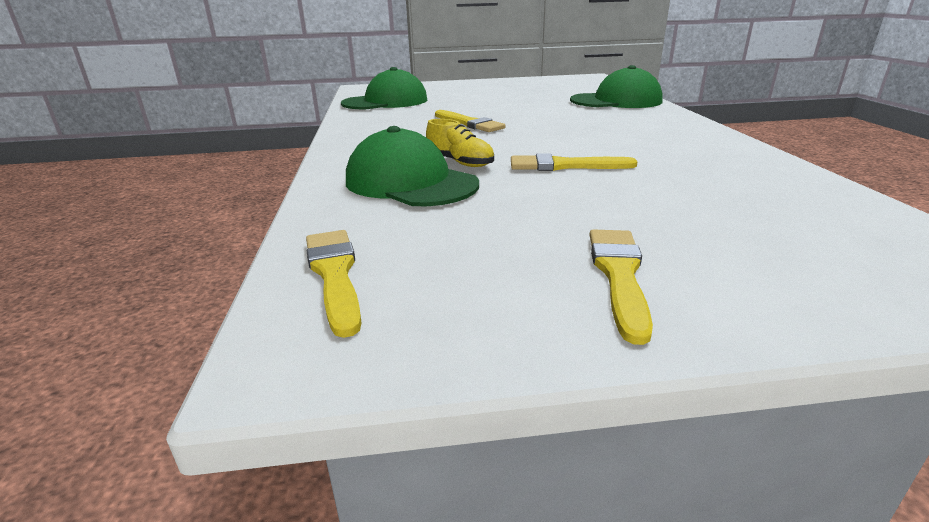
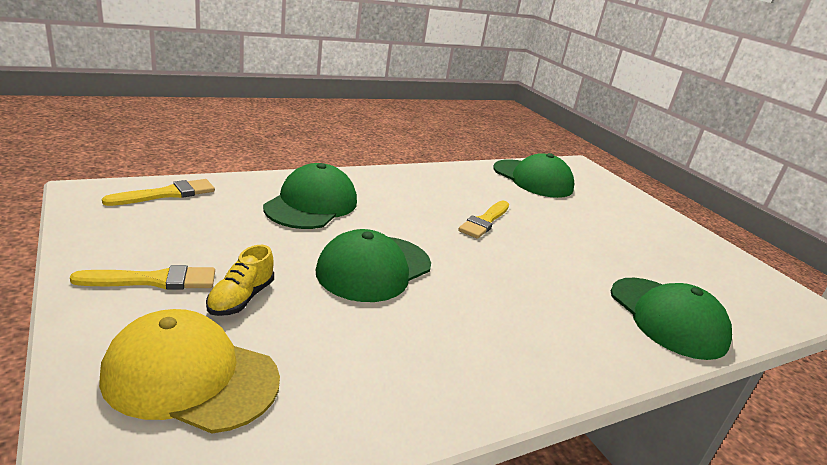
camera: 65 degrees right, 0 degrees up
yellow shoe [426,119,494,167] -> yellow shoe moved to [206,245,274,316]
yellow brush [511,154,637,171] -> green cap [316,229,431,302]
none -> yellow cap [99,309,280,434]

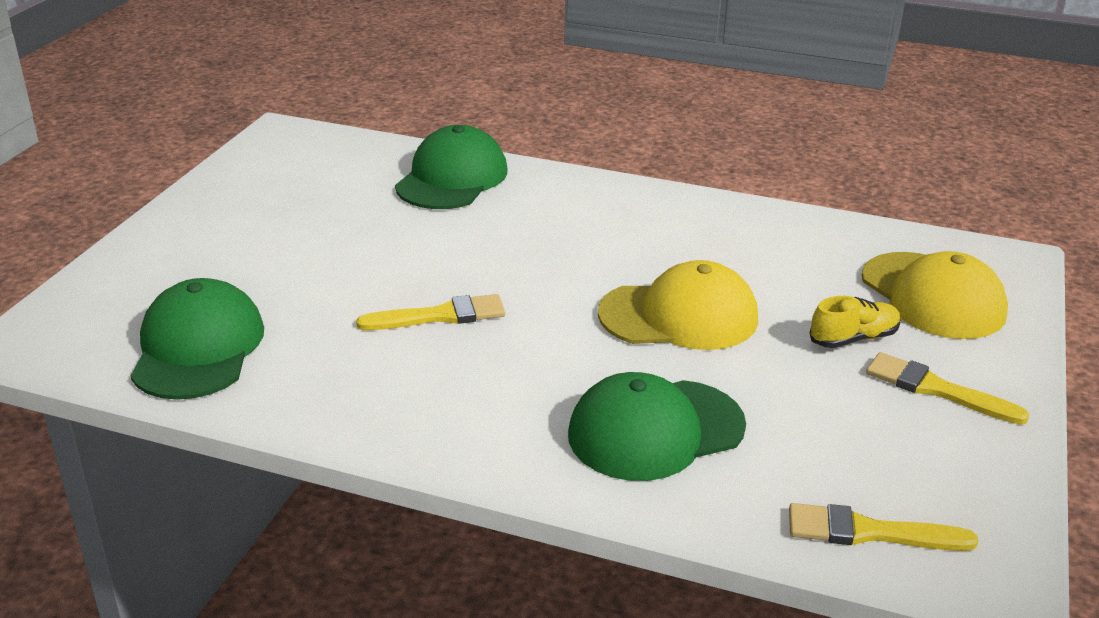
camera: 130 degrees left, 5 degrees up
green cap [316,229,431,302] -> yellow cap [598,260,758,350]

